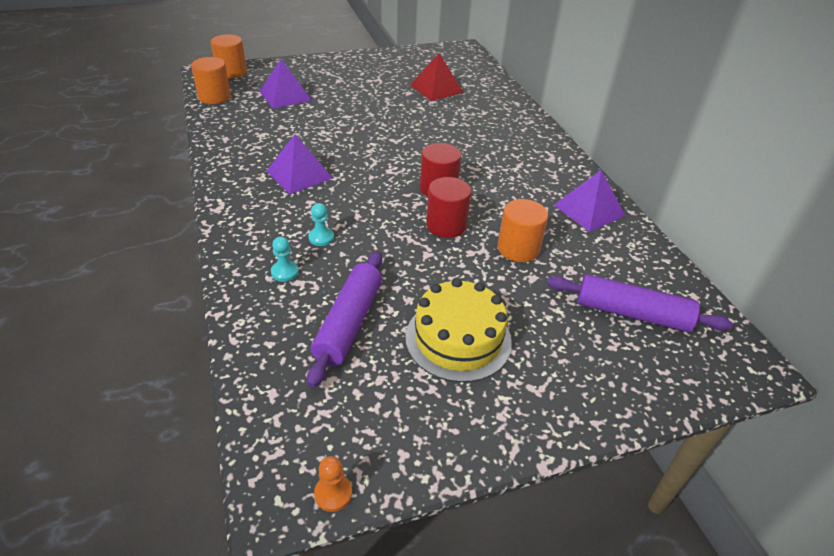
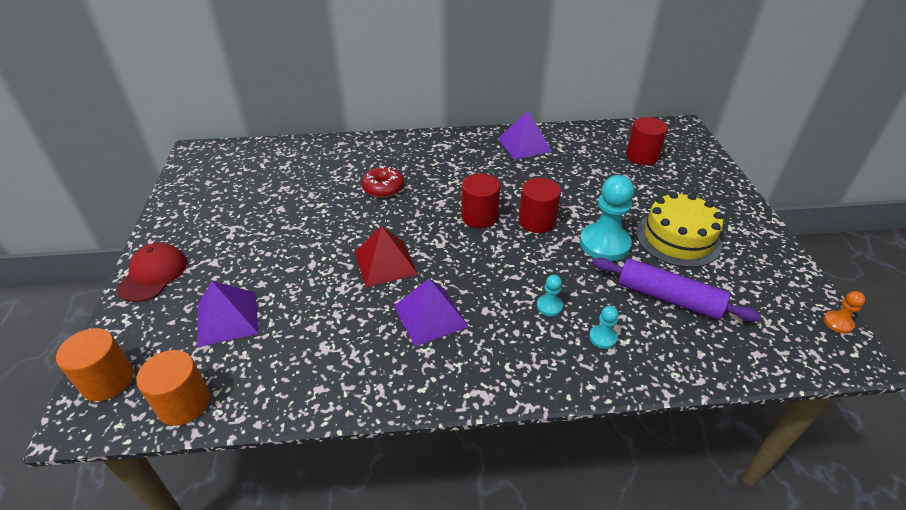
camera: 75 degrees left, 0 degrees up
red pyramid [411,53,463,101] -> red pyramid moved to [354,226,418,287]
orange cylinder [498,199,548,262] -> none
purple rolling pin [547,274,733,332] -> red cylinder [626,117,668,165]
none -> red cap [117,243,187,302]
none -> red donut [362,166,404,198]
none -> turquoise pawn [580,175,634,261]

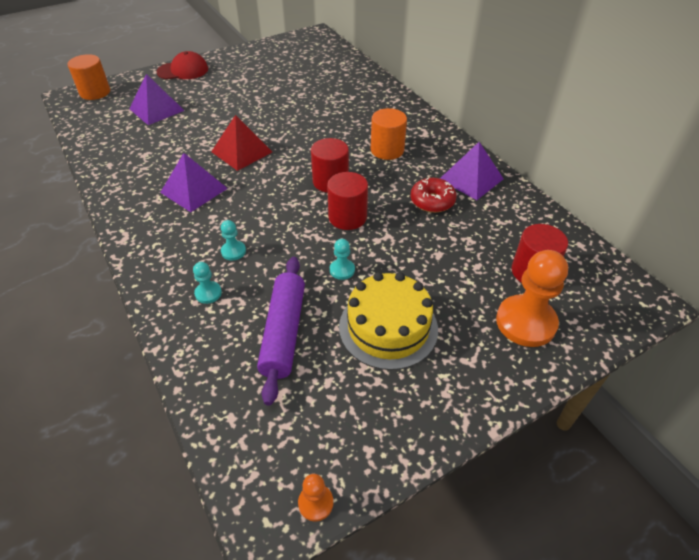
camera: 65 degrees right, 5 degrees up
orange cylinder [136,350,210,426] -> orange cylinder moved to [371,108,407,160]
red donut [362,166,404,198] -> red donut moved to [411,178,457,213]
turquoise pawn [580,175,634,261] -> turquoise pawn [330,239,355,280], size x0.47
none -> orange pawn [496,250,568,347]

